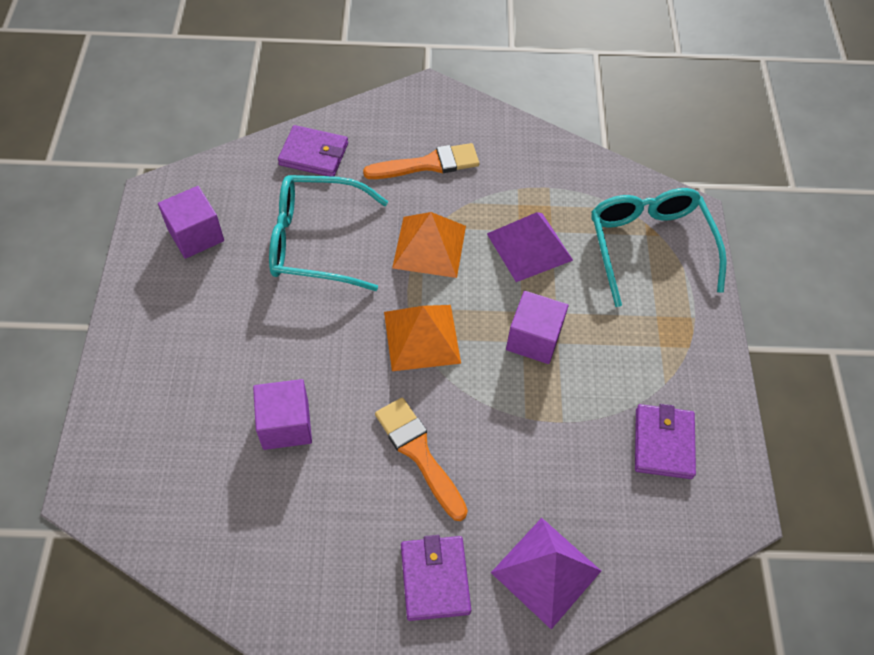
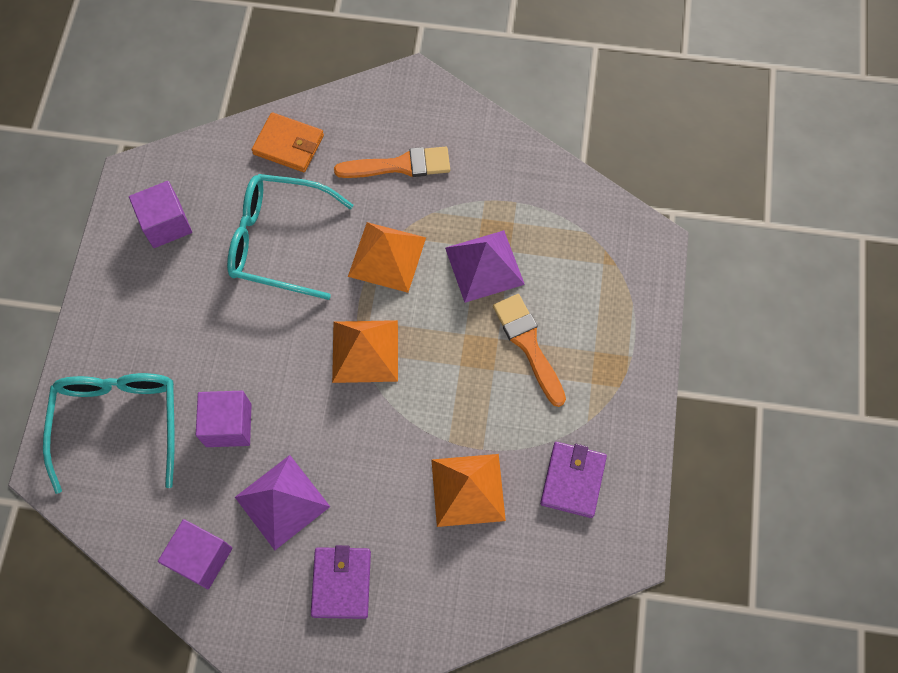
camera: 10 degrees right, 10 degrees up
purple wallet [278,125,348,177] -> orange wallet [252,112,324,172]
orange brush [375,397,468,521] -> orange brush moved to [493,294,566,407]
purple pyramid [491,518,601,629] -> purple pyramid moved to [235,455,330,550]
purple cube [506,291,568,364] -> purple cube moved to [158,519,232,589]
turquoise glasses [591,188,727,307] -> turquoise glasses moved to [43,373,175,494]
none -> orange pyramid [431,454,506,527]

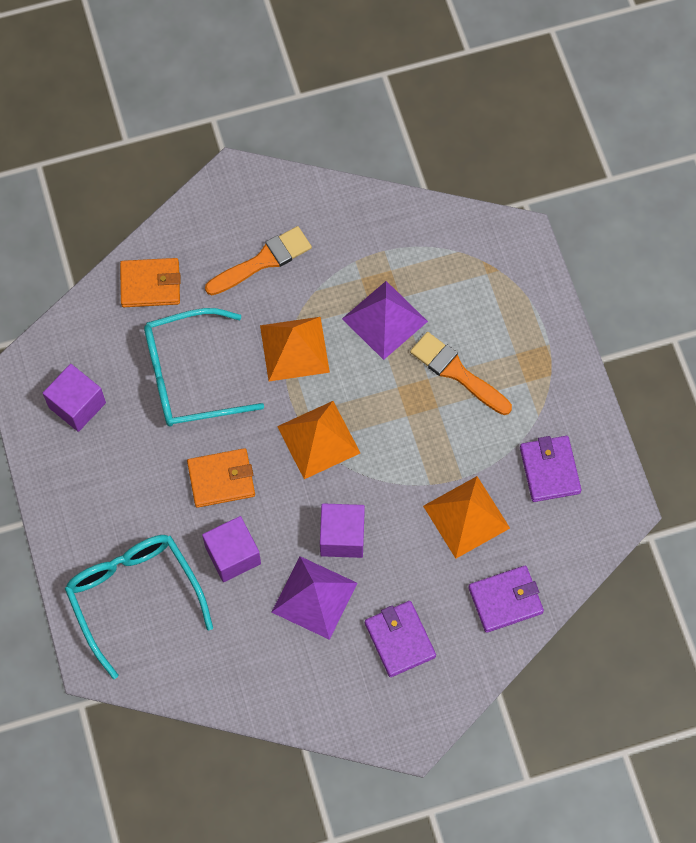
camera: 25 degrees left, 0 degrees up
purple cube [158,519,232,589] -> purple cube moved to [320,503,365,558]
none -> orange wallet [187,448,255,508]
none -> purple wallet [468,566,544,633]

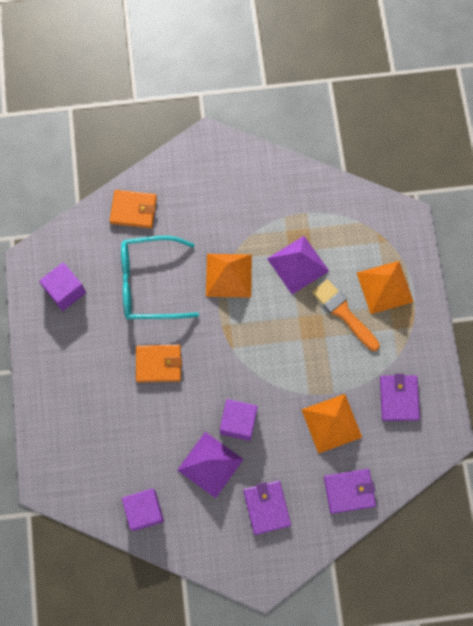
camera: 10 degrees right, 5 degrees up
turquoise glasses [65,535,213,679] -> none
purple cube [202,516,261,582] -> purple cube moved to [122,488,164,531]
orange brush [205,226,312,295] -> none
orange pyramid [277,401,360,479] -> orange pyramid moved to [357,261,414,314]

